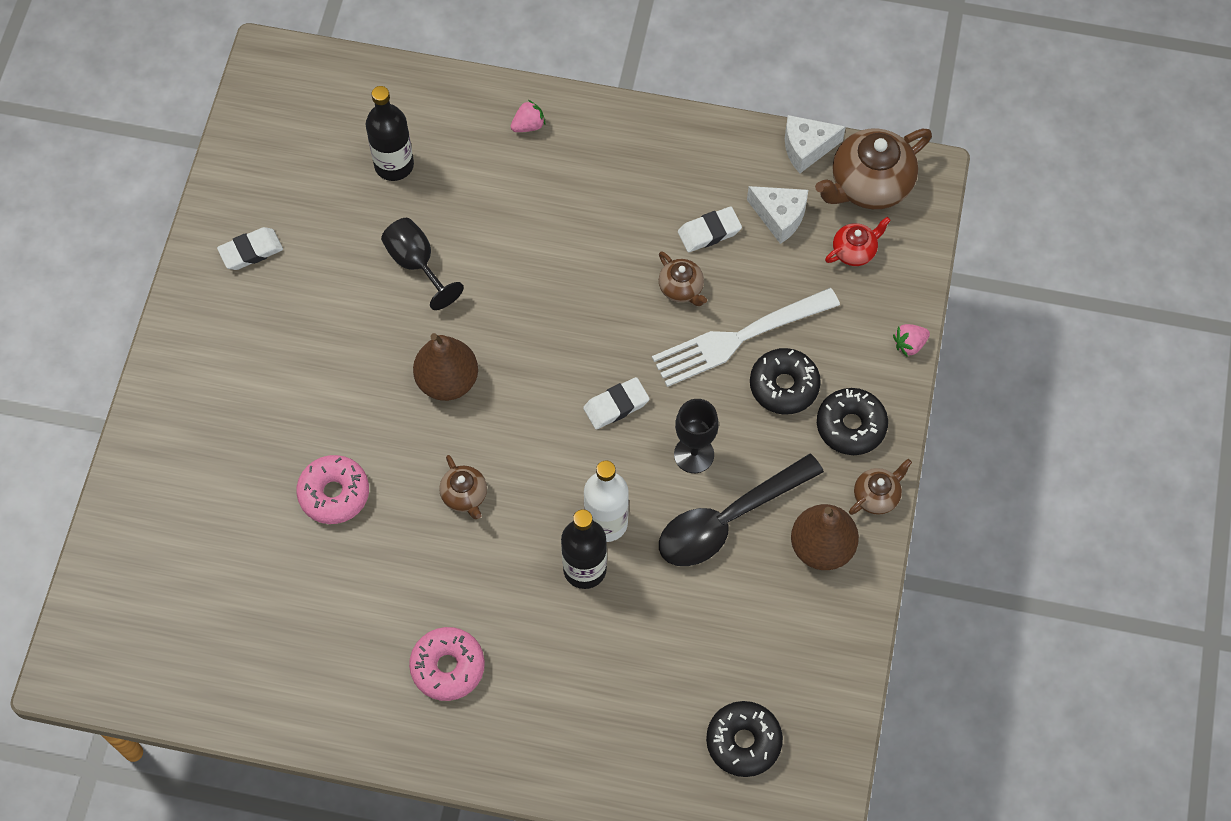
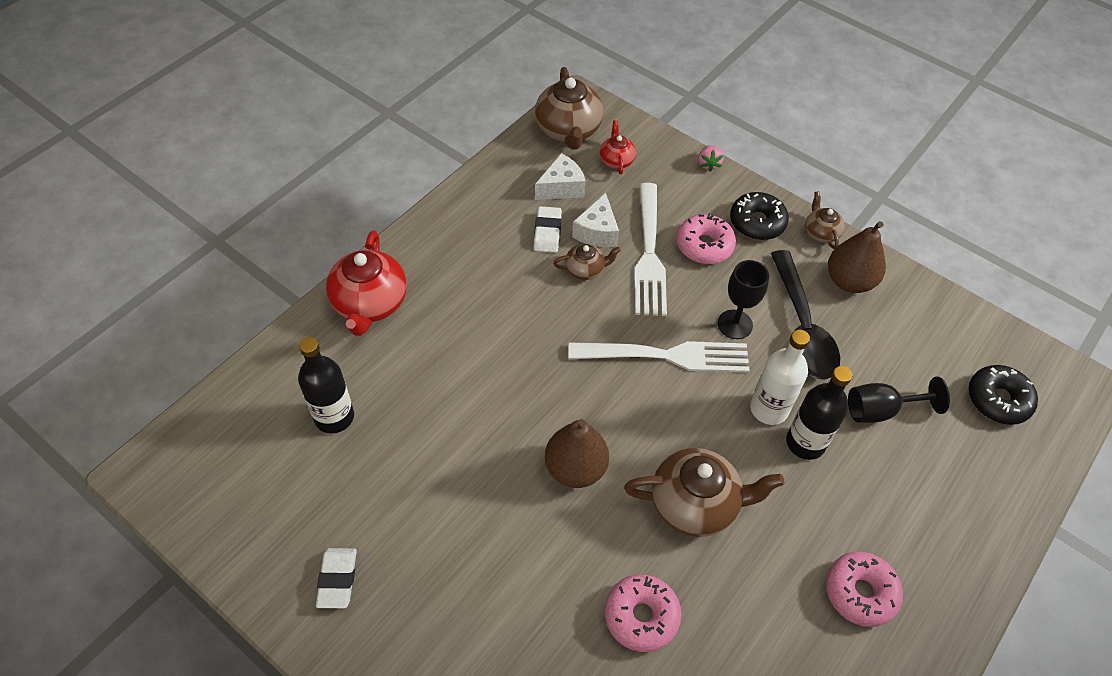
camera: 65 degrees left, 10 degrees down
black goblet [381,218,464,310] -> black goblet moved to [848,376,950,423]
brown teapot [439,455,487,519] -> brown teapot [624,448,785,537], size x1.91
pink strawberry [511,100,545,132] -> red teapot [326,230,407,336]
white eraser [583,377,650,429] -> white fork [568,341,750,372]
black donut [750,348,821,415] -> pink donut [676,213,736,264]
white cheese [785,115,846,173] -> white cheese moved to [572,193,619,247]

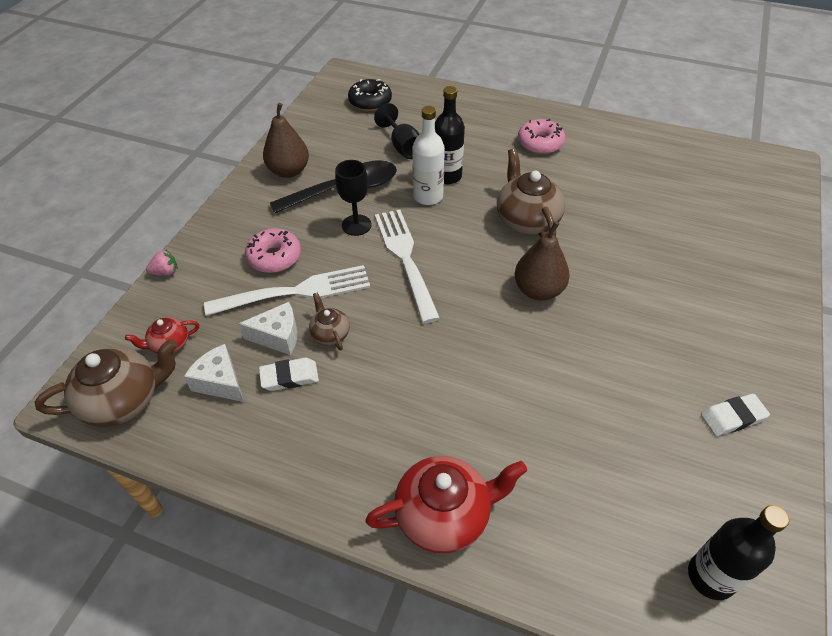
camera: 105 degrees left, 5 degrees down
black bottle [298,337,354,434] -> black bottle moved to [688,505,789,600]
pink donut [605,575,682,652] -> none
black donut [730,192,789,240] -> none
brown teapot [805,191,845,249] -> none

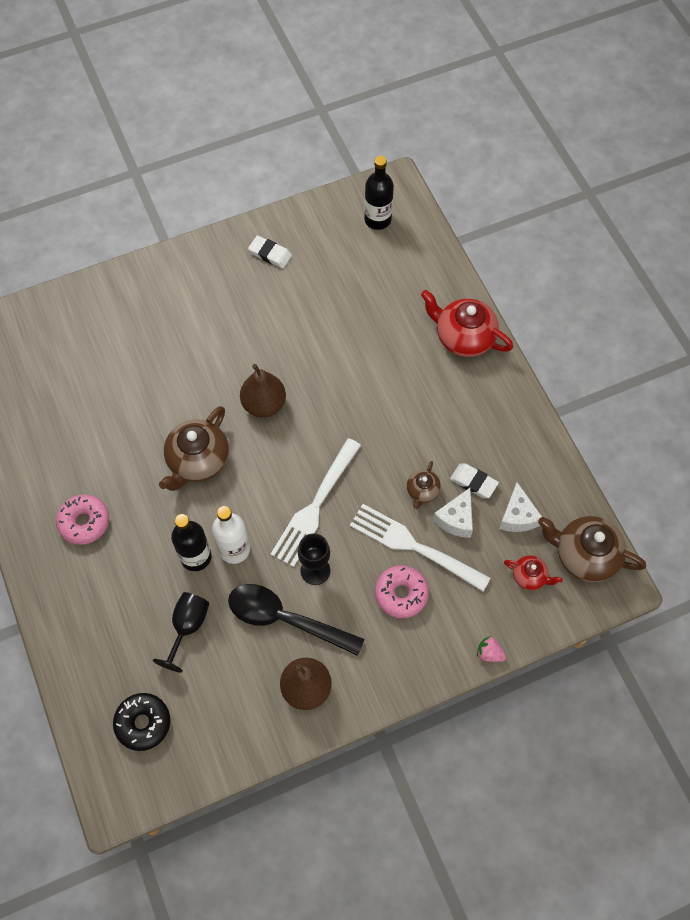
camera: 135 degrees left, 15 degrees up
white cheese [238,302,297,355] -> white cheese turned 105 degrees counterclockwise [433,488,473,538]

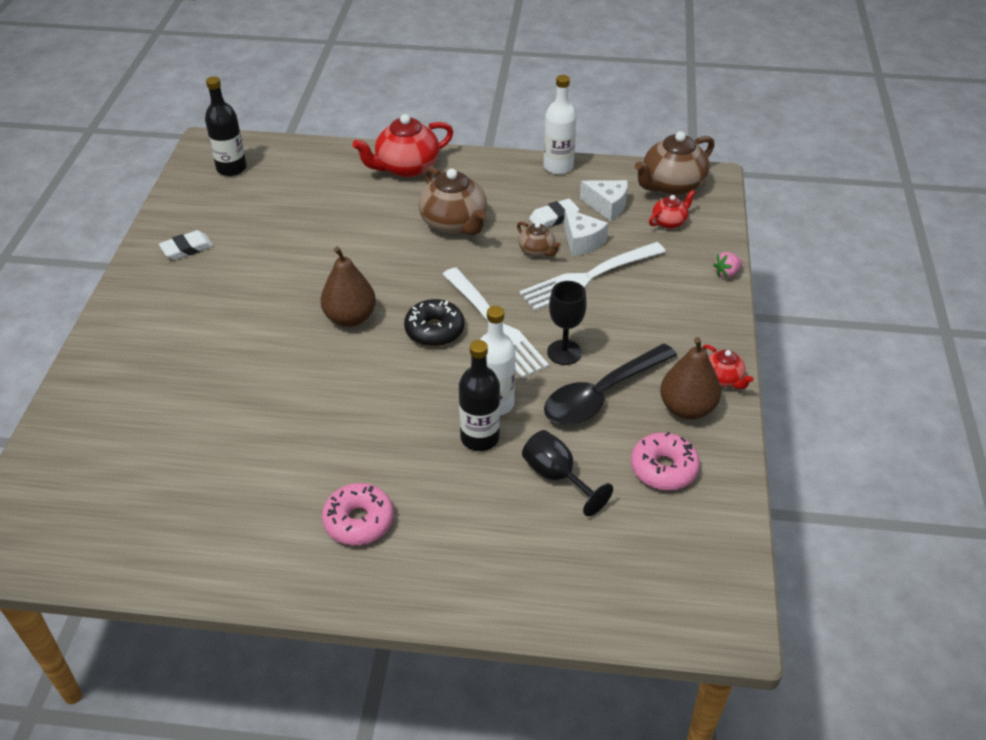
camera: 60 degrees left, 20 degrees down
black donut [113,693,170,751] -> black donut moved to [404,299,464,346]
brown teapot [159,406,229,491] -> brown teapot moved to [419,166,487,236]
pink donut [375,565,429,618] -> pink donut moved to [631,432,700,490]
none -> white bottle [543,75,577,174]
none -> red teapot [702,344,754,389]

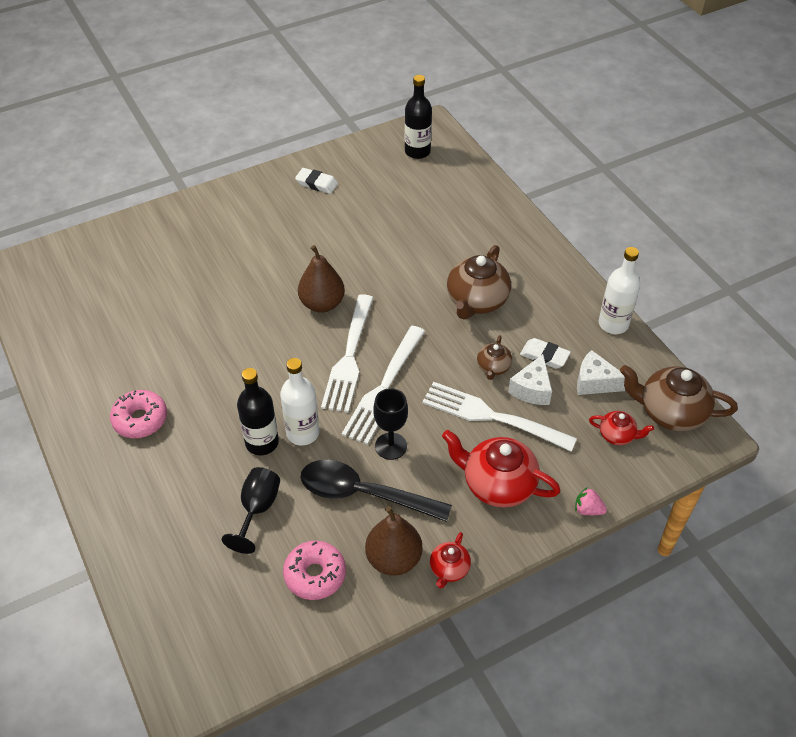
camera: 55 degrees right, 5 degrees up
red teapot [352,114,453,178] -> red teapot moved to [442,430,560,507]
black donut [404,299,464,346] -> white fork [321,294,373,413]
white cheese [580,180,628,221] -> white cheese turned 120 degrees clockwise [577,350,625,395]

